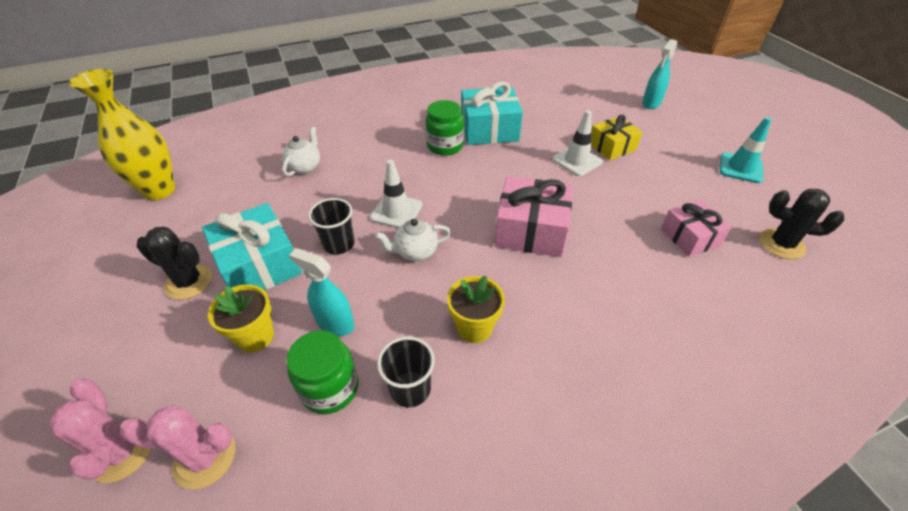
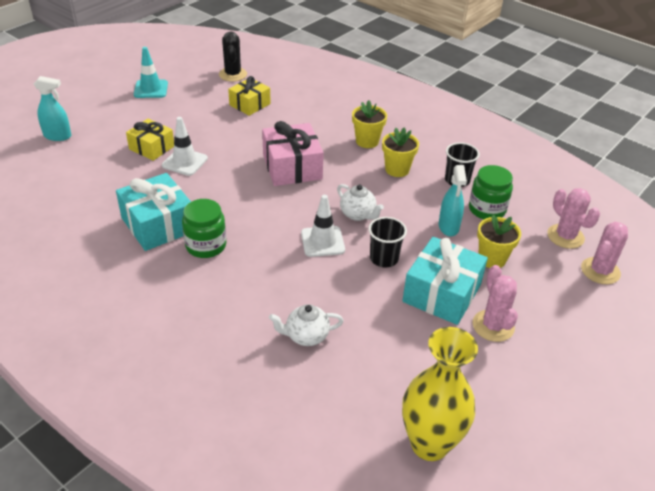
camera: 120 degrees left, 5 degrees down
black cactus [136,227,212,300] -> pink cactus [473,265,518,342]
pink gift [661,200,732,257] -> yellow gift [228,76,271,116]
none -> yellow flower pot [352,100,387,148]

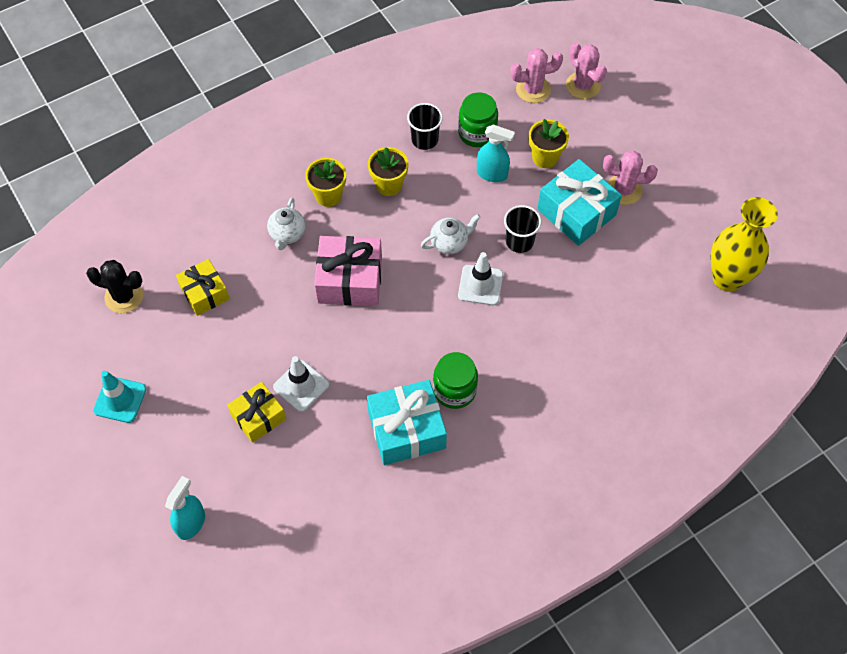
camera: 70 degrees left, 20 degrees up
white teapot [269,304,344,346] -> white teapot moved to [267,198,305,250]

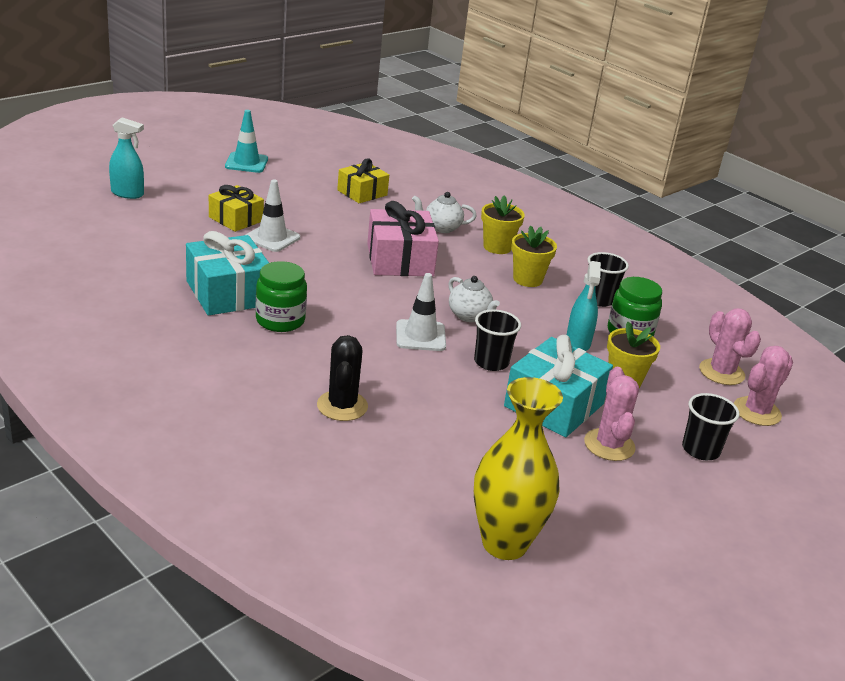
camera: 75 degrees right, 30 degrees down
black cactus [86,260,143,313] -> black cactus moved to [317,335,368,421]
none -> black cup [682,393,739,460]

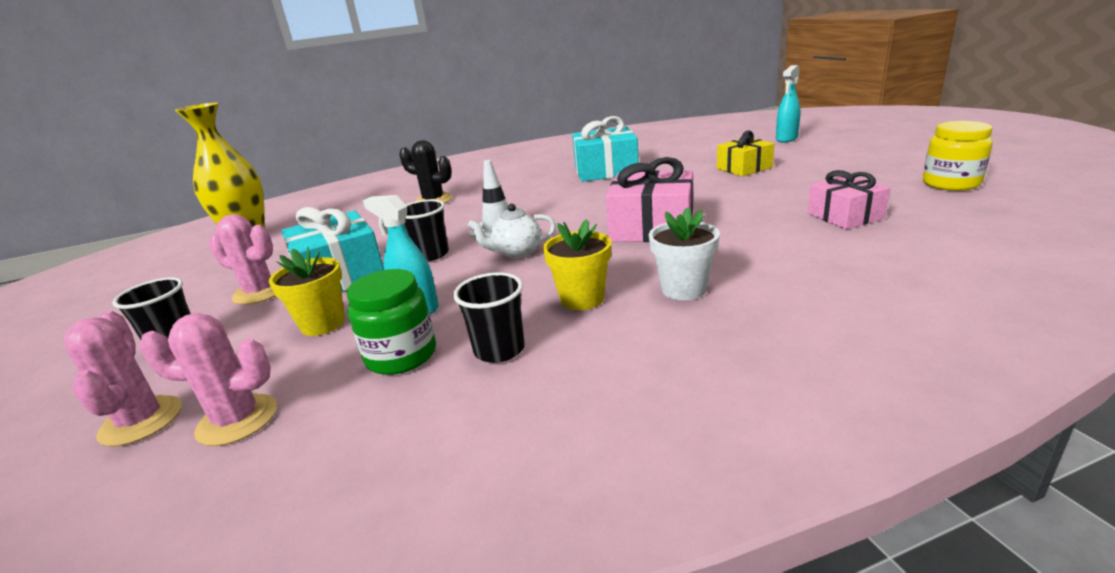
camera: 120 degrees right, 5 degrees down
turquoise traffic cone [225,110,268,173] -> none
white traffic cone [246,180,300,252] -> none
green jar [255,261,307,332] -> none
yellow gift [337,159,389,203] -> pink gift [808,170,890,229]
white teapot [412,192,476,233] -> none
yellow flower pot [481,195,525,254] -> white flower pot [649,207,720,300]
none -> yellow jar [923,121,993,191]

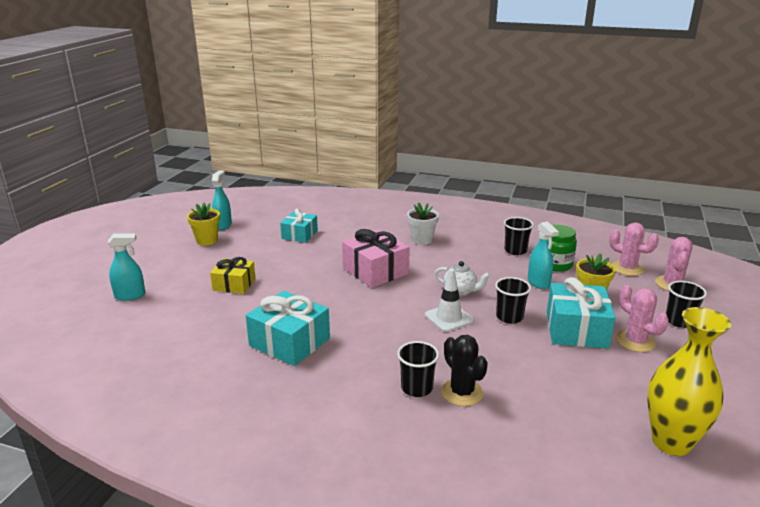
camera: 145 degrees left, 0 degrees up
yellow flower pot [543,219,611,310] -> yellow flower pot moved to [187,203,220,246]
pink gift [808,170,890,229] -> turquoise gift [280,208,318,243]
yellow jar [923,121,993,191] -> turquoise spray bottle [212,170,232,230]
none -> black cup [397,341,439,397]

